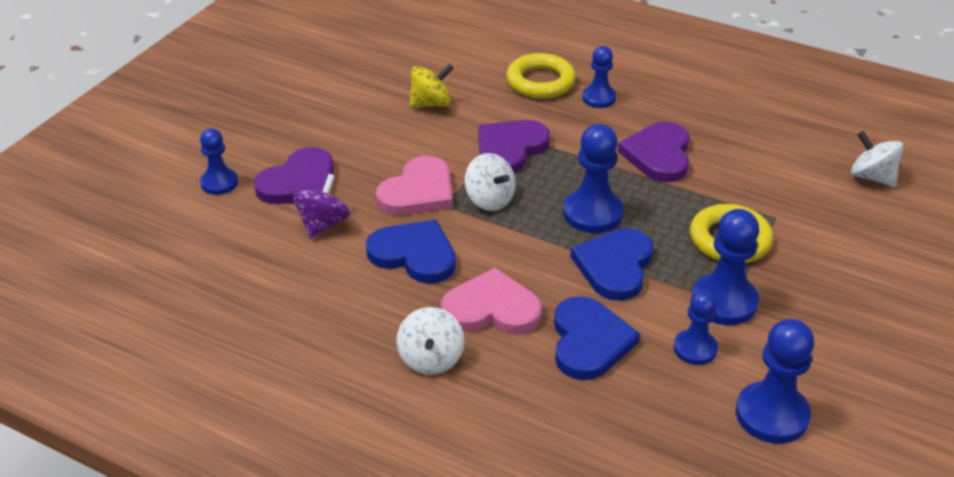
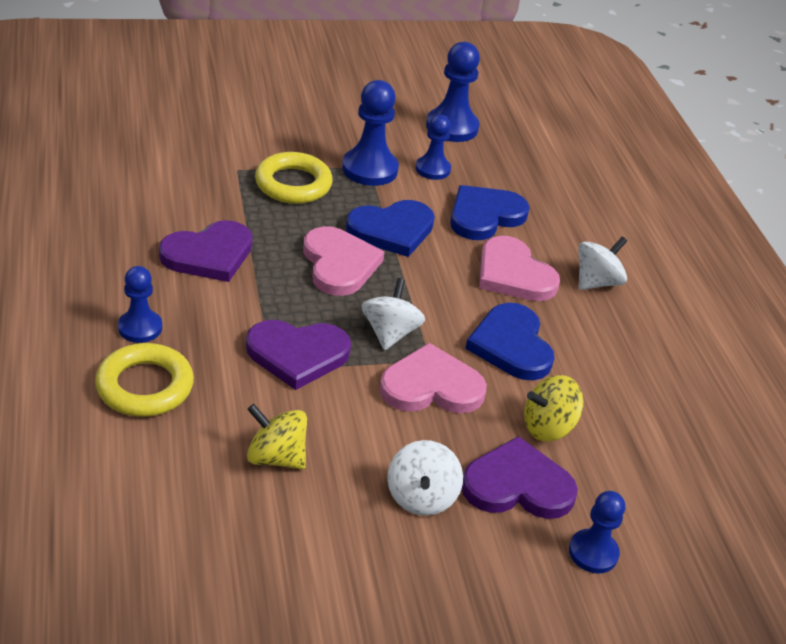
camera: 135 degrees left, 0 degrees up
purple spinning top [293,174,350,239] -> yellow spinning top [524,375,583,441]
blue pawn [563,124,624,233] -> pink heart [303,226,384,296]
white spinning top [851,131,904,187] -> white spinning top moved to [387,440,463,516]

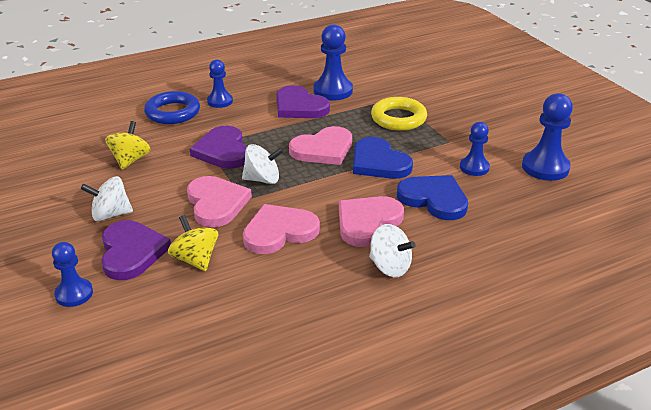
camera: 80 degrees right, 5 degrees down
yellow ring [95,343,194,417] -> blue ring [144,91,200,124]
blue pawn [342,80,399,186] -> blue pawn moved to [313,24,353,100]
blue heart [465,303,554,380] -> pink heart [243,204,320,254]

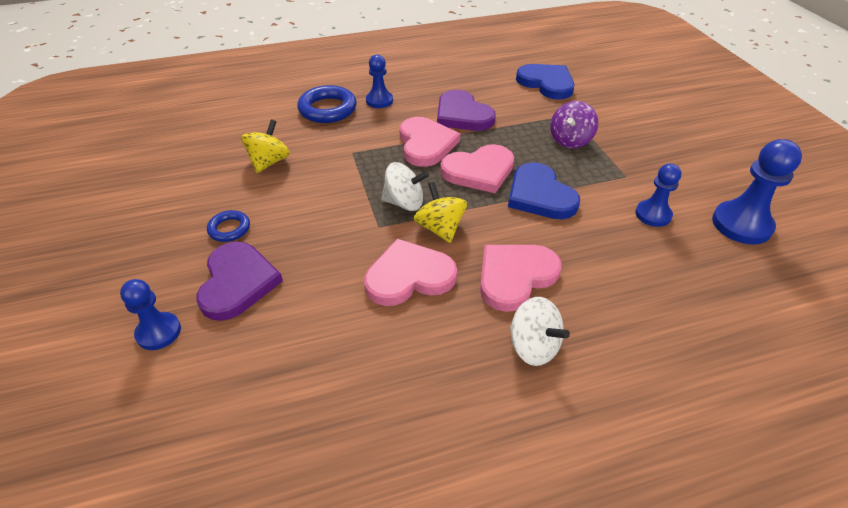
camera: 10 degrees right, 10 degrees up
white spinning top [81,176,133,221] -> blue ring [207,210,250,242]
yellow spinning top [168,215,218,271] -> yellow spinning top moved to [414,182,467,243]
pink heart [187,176,252,227] -> pink heart moved to [399,117,460,167]
purple heart [190,126,247,169] -> none
blue pawn [313,24,353,100] -> none
yellow ring [371,97,427,131] -> purple spinning top [550,101,598,148]
blue heart [397,175,468,220] -> blue heart moved to [516,64,574,100]

